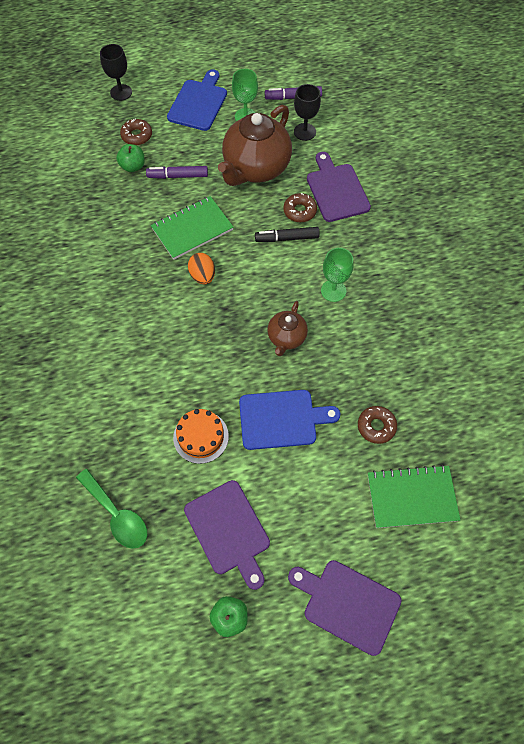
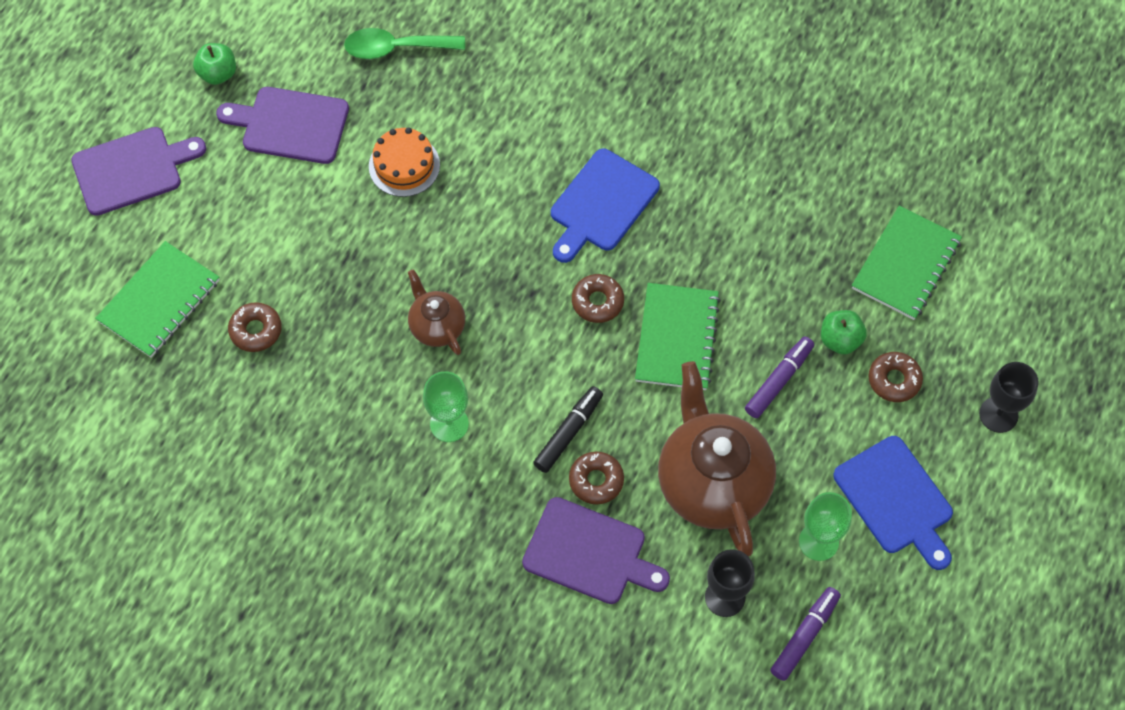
camera: 130 degrees right, 0 degrees up
orange egg [188,253,215,285] -> brown donut [572,274,624,323]
blue cutting board [239,390,340,450] -> blue cutting board moved to [551,149,660,263]
none -> green notebook [852,206,962,320]

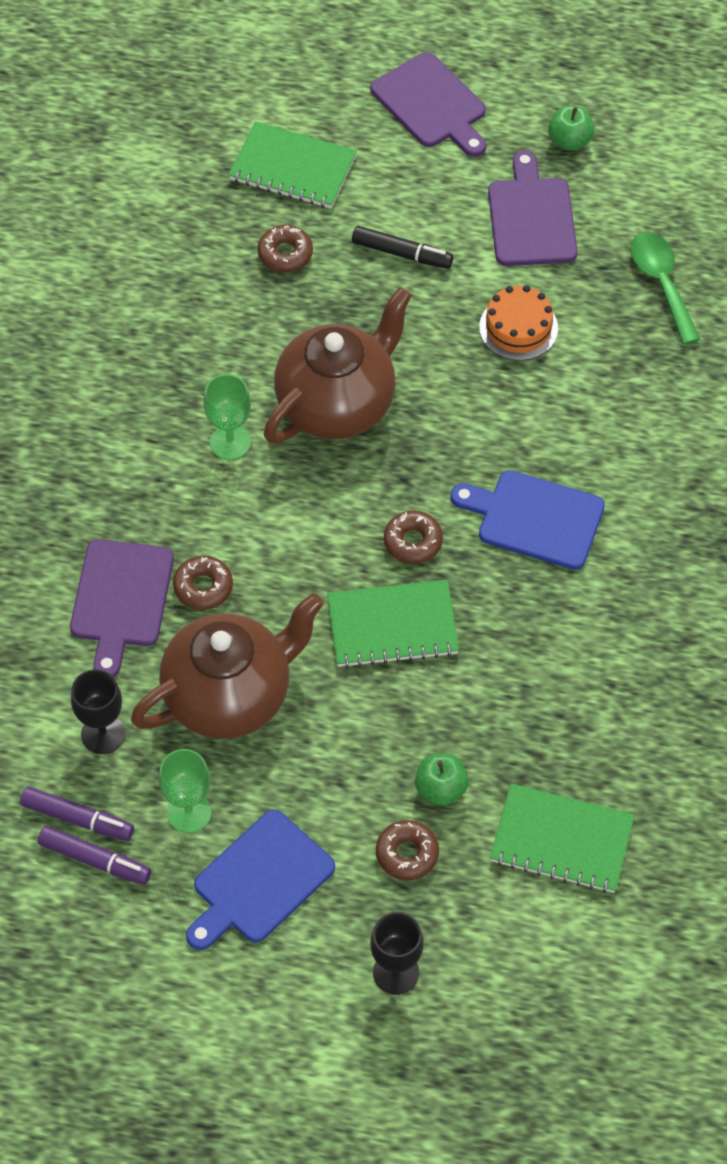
camera: 75 degrees right, 5 degrees down
brown teapot [408,269,465,355] -> brown teapot [264,287,412,444], size x1.95
black marker [533,386,603,473] -> black marker moved to [352,226,453,269]
purple marker [745,336,814,418] -> purple marker moved to [38,826,151,885]

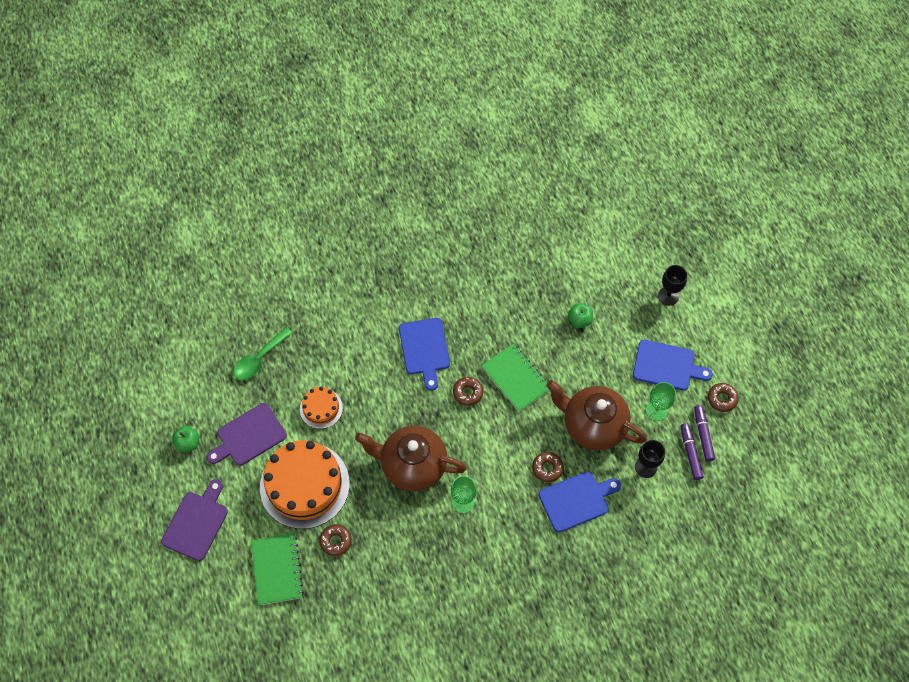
camera: 120 degrees left, 5 degrees up
purple cutting board [70,539,174,677] -> blue cutting board [539,471,621,532]
black marker [352,226,453,269] -> orange cake [260,440,350,529]
brown donut [376,820,439,880] -> brown donut moved to [708,383,739,412]
green notebook [490,783,635,893] -> none

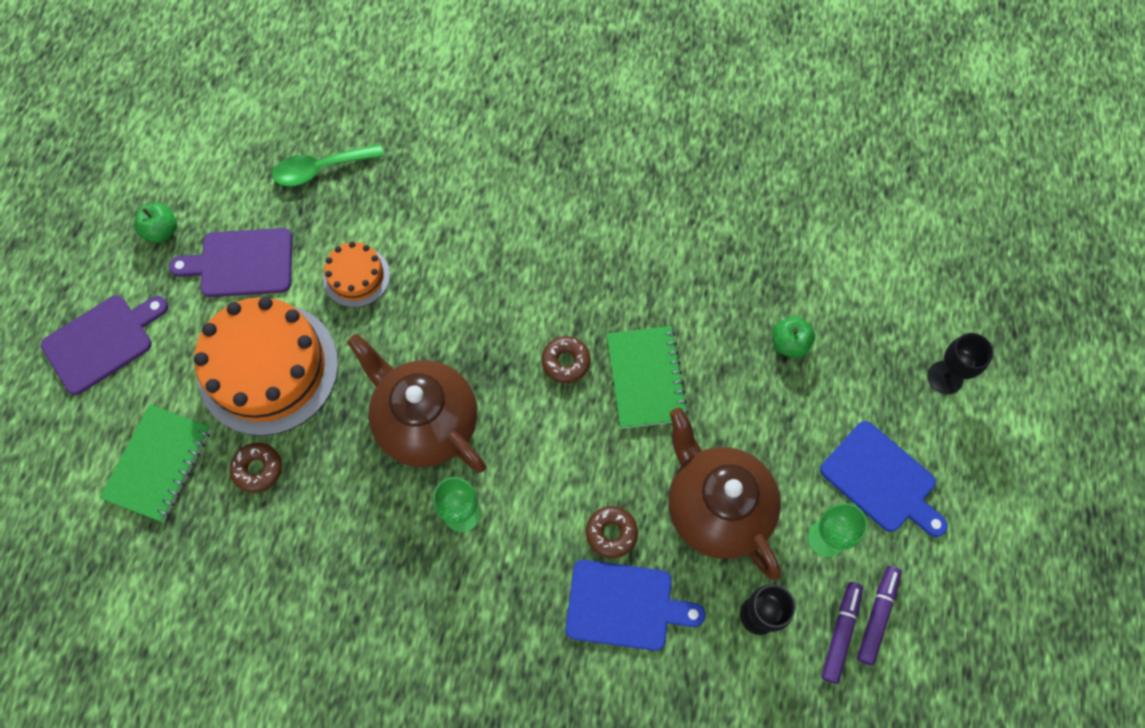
camera: 30 degrees right, 5 degrees up
blue cutting board [399,318,450,391] -> none
brown donut [708,383,739,412] -> none

